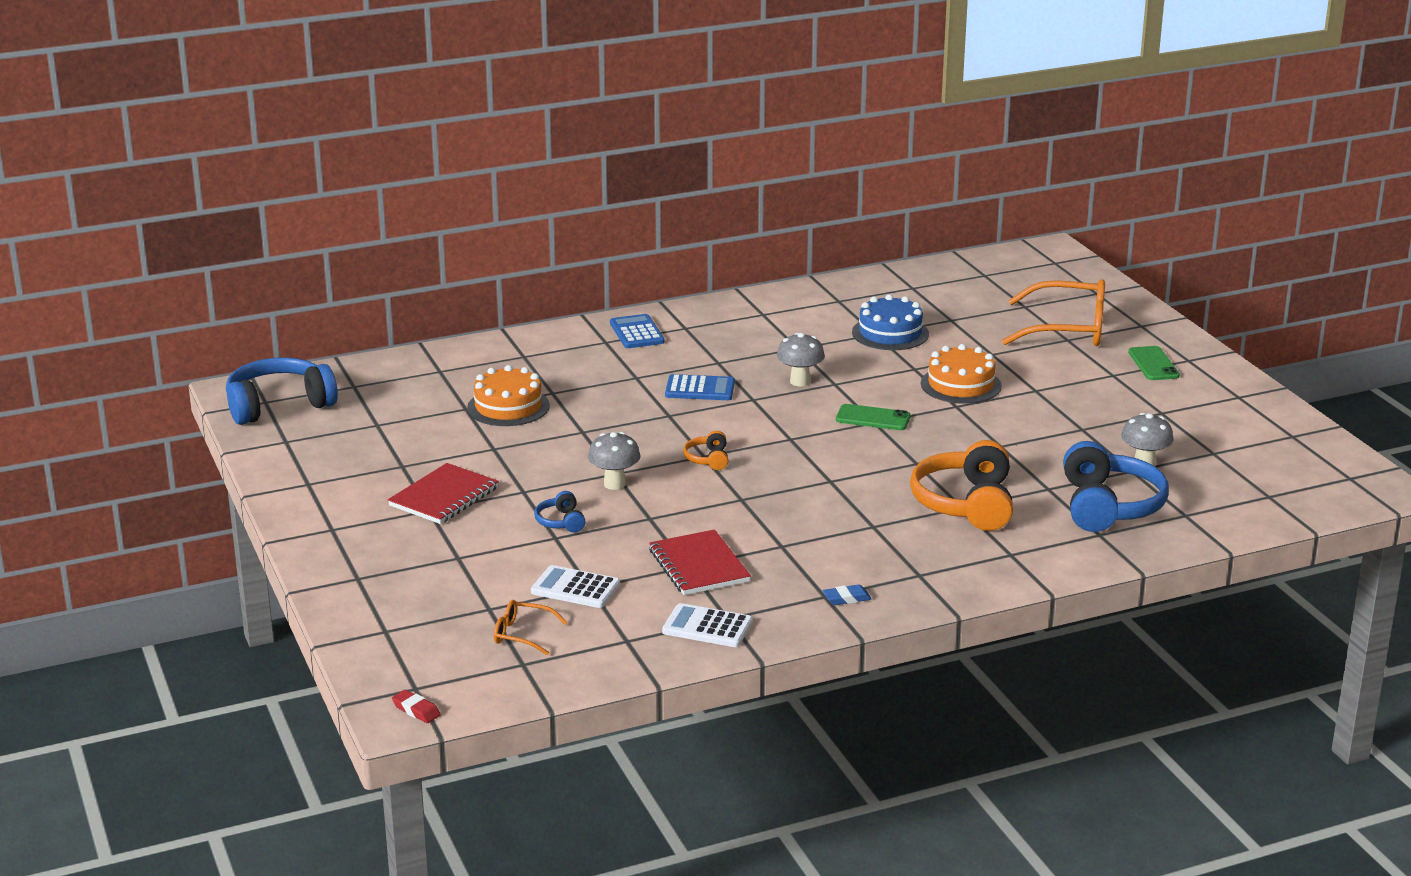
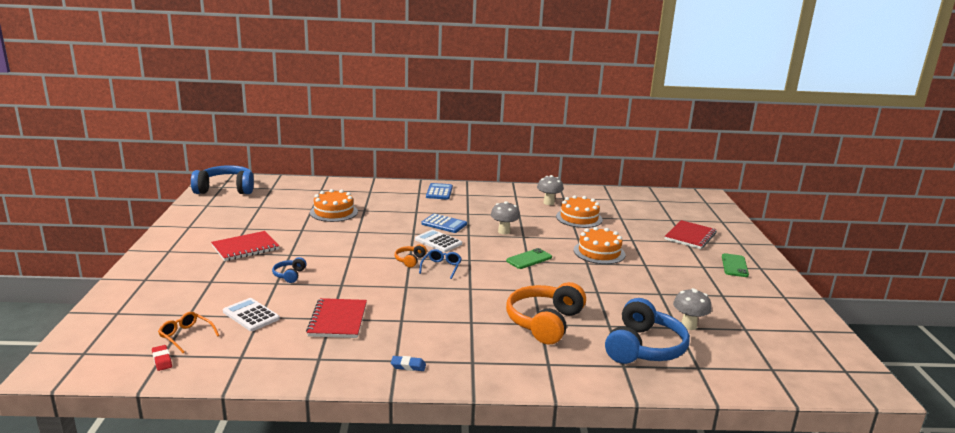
camera: 20 degrees right, 5 degrees down
red eraser [392,690,441,723] -> red eraser moved to [152,345,172,371]
grey mushroom [588,432,640,490] -> grey mushroom moved to [537,175,564,205]
white calculator [662,603,753,647] -> white calculator moved to [415,230,462,252]
green phone [836,404,911,430] -> green phone turned 75 degrees counterclockwise [506,248,552,269]
blue cake [852,294,929,350] -> orange cake [556,195,603,228]
orange glasses [1002,279,1105,346] -> red notebook [665,220,717,249]
none -> blue glasses [419,249,462,279]

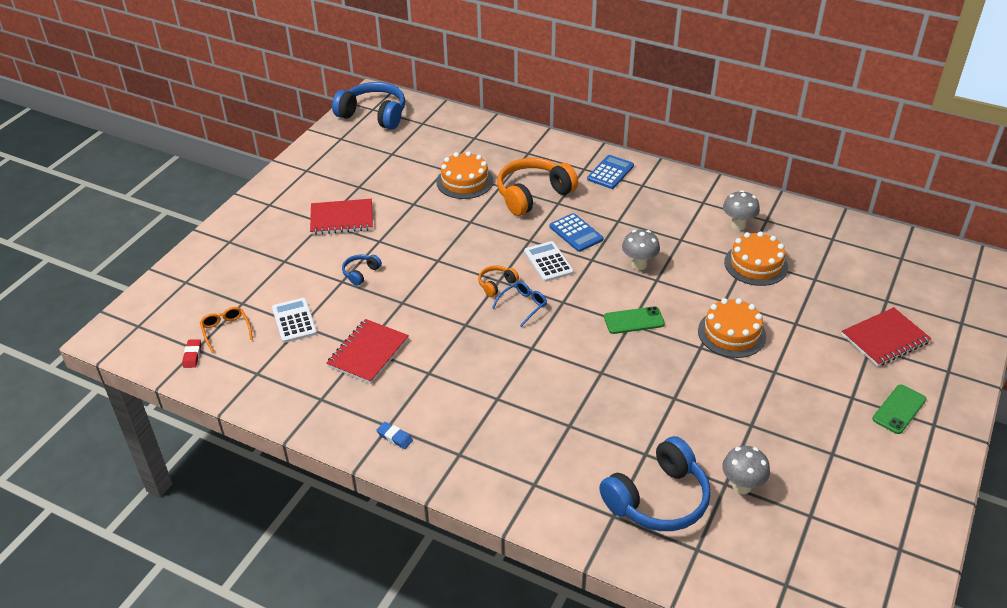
camera: 30 degrees right, 20 degrees up
orange headphones [506,282,586,345] -> orange headphones moved to [497,158,578,216]

